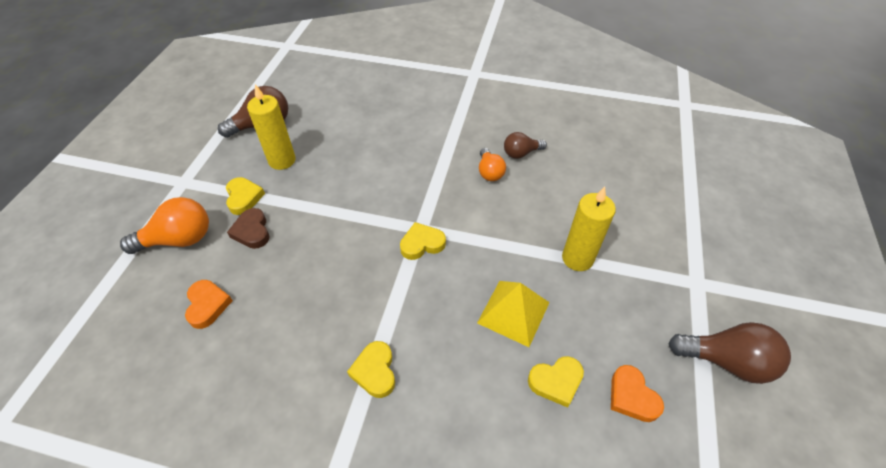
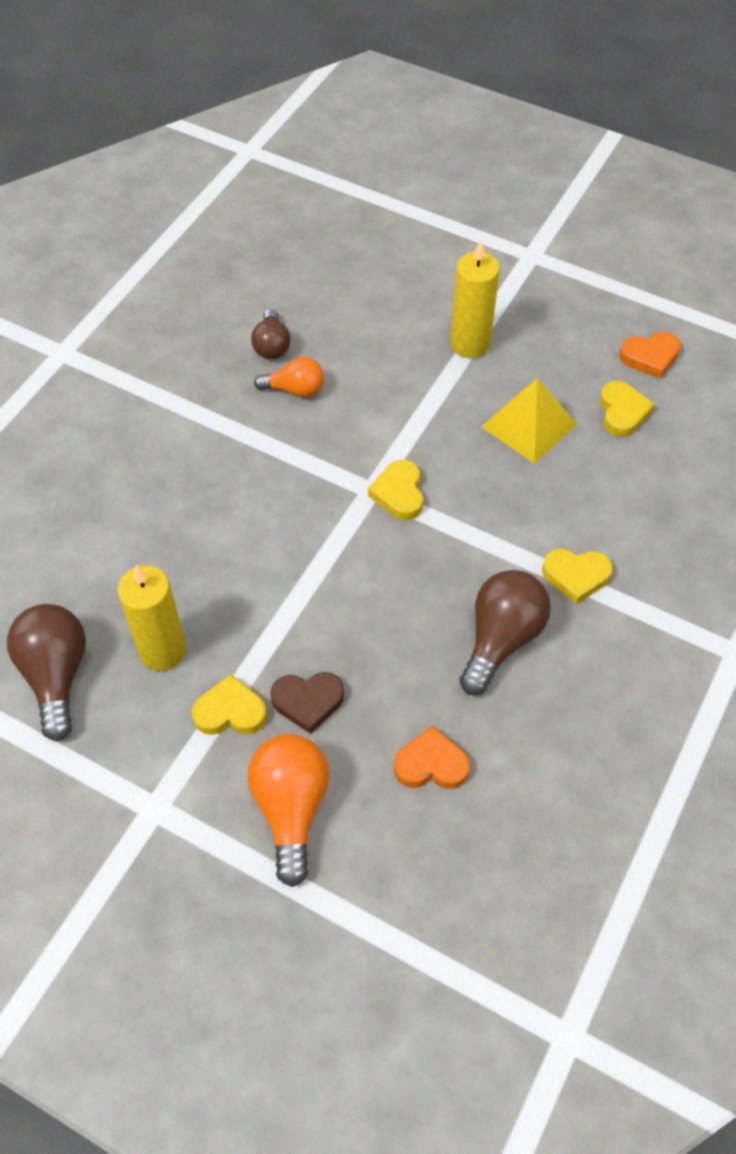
camera: 75 degrees left, 5 degrees up
brown light bulb [669,322,791,384] -> brown light bulb moved to [459,570,551,695]

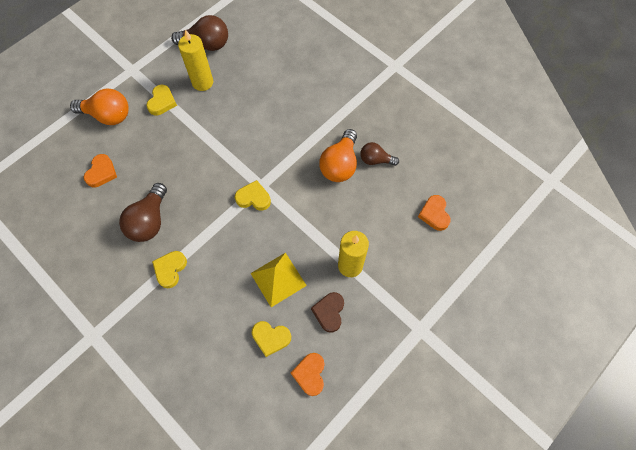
camera: 105 degrees right, 10 degrees up
orange light bulb [254,357,324,398] -> orange light bulb [319,129,357,182], size x1.63
brown heart [270,672,344,734] -> brown heart moved to [311,292,344,332]
brown light bulb [459,570,551,695] -> brown light bulb turned 60 degrees clockwise [119,183,167,242]
none -> orange heart [418,195,451,231]

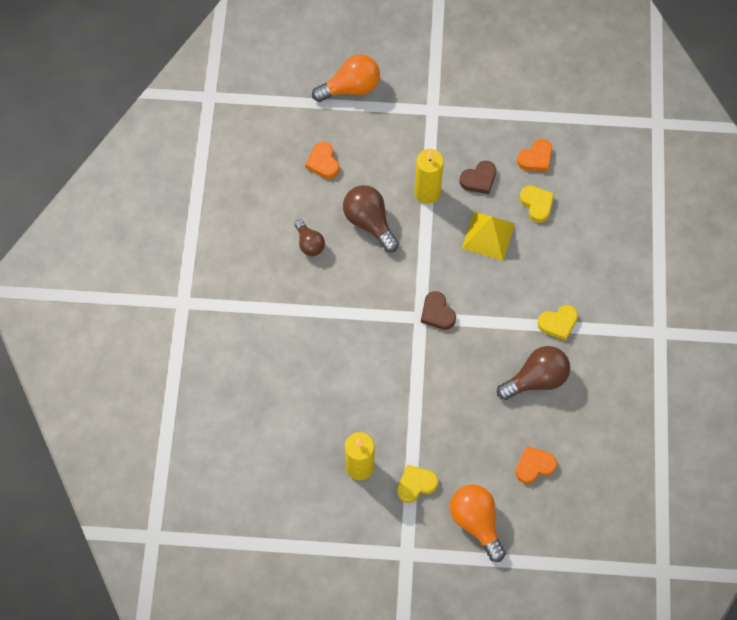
camera: 130 degrees left, 0 degrees up
brown light bulb [171,15,228,51] -> brown light bulb moved to [343,185,399,252]
yellow heart [235,180,271,211] -> brown heart [421,291,456,330]
orange light bulb [319,129,357,182] -> orange light bulb moved to [312,54,380,102]
orange heart [418,195,451,231] -> orange heart turned 120 degrees clockwise [305,142,339,179]

